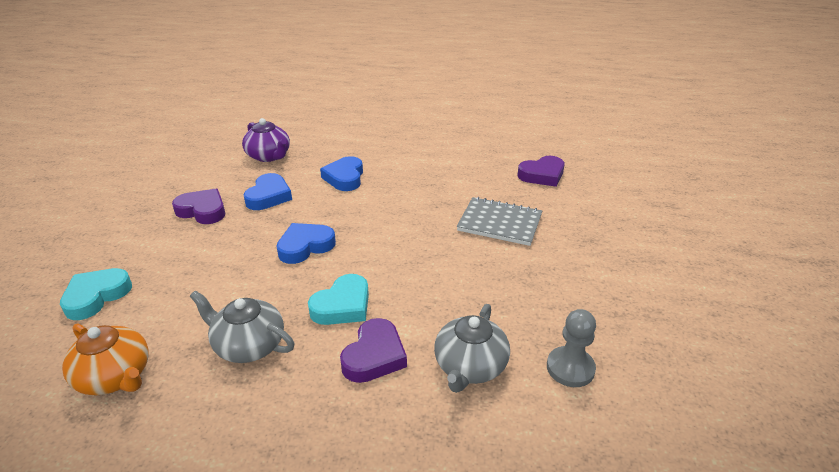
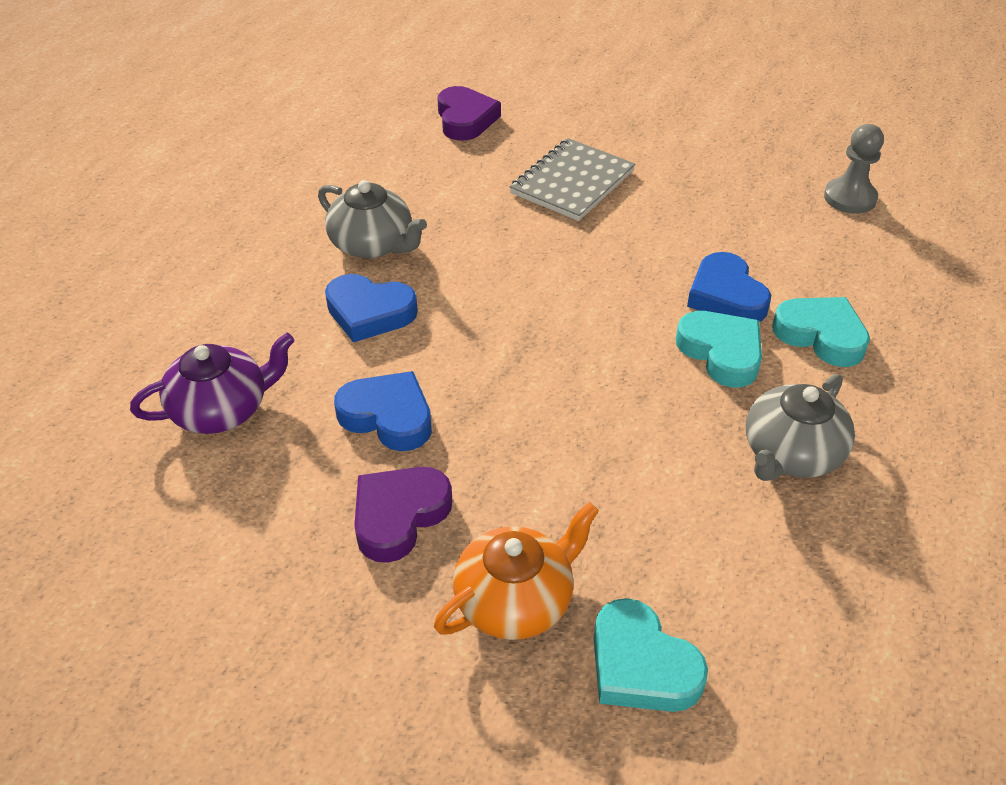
camera: 75 degrees left, 10 degrees up
orange teapot [62,324,149,395] -> orange teapot moved to [434,502,599,640]
blue heart [276,223,336,264] -> blue heart moved to [687,252,771,322]
purple heart [340,318,407,383] -> turquoise heart [772,297,870,367]
grey teapot [434,304,510,393] -> grey teapot moved to [318,180,427,259]

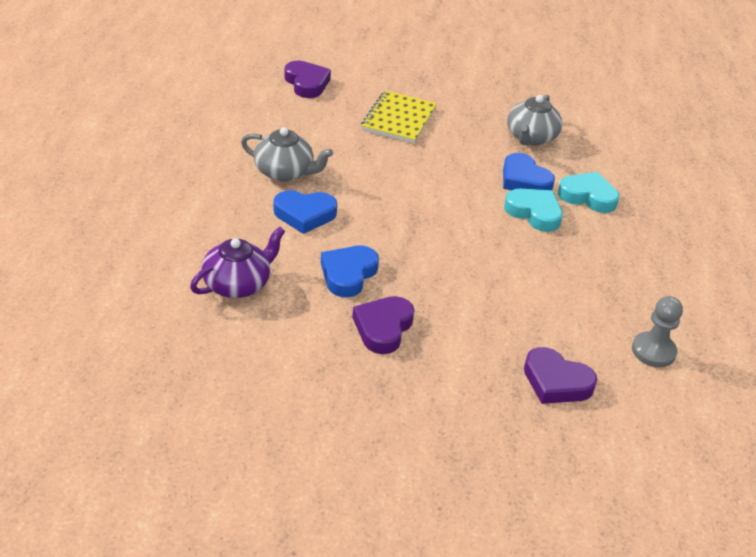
camera: 20 degrees left, 5 degrees down
blue heart [334,371,432,451] -> blue heart turned 75 degrees counterclockwise [321,246,379,297]
orange teapot [434,502,599,640] -> none
grey notebook [510,138,635,221] -> yellow notebook [361,90,437,144]
turquoise heart [593,598,708,712] -> purple heart [524,347,597,404]
grey teapot [746,374,855,481] -> grey teapot moved to [507,95,562,145]
grey pawn [824,124,884,214] -> grey pawn moved to [632,296,683,367]

